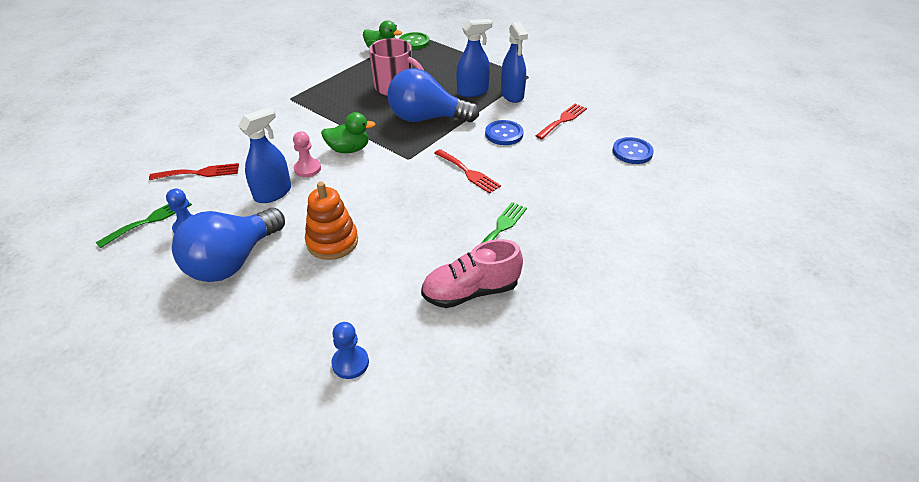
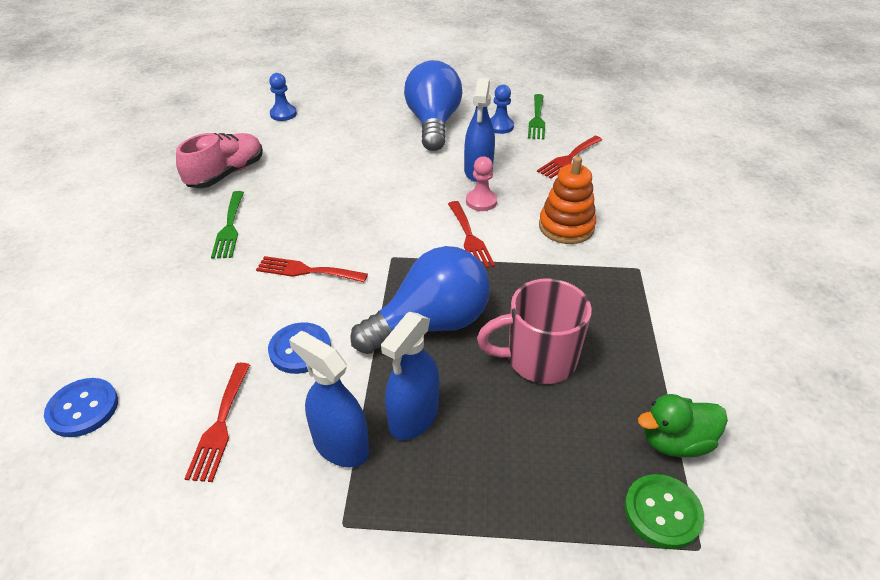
camera: 145 degrees right, 0 degrees up
orange stacking toy [305,182,358,260] -> orange stacking toy moved to [539,156,596,244]
green duck [321,112,376,153] -> red fork [448,201,495,268]

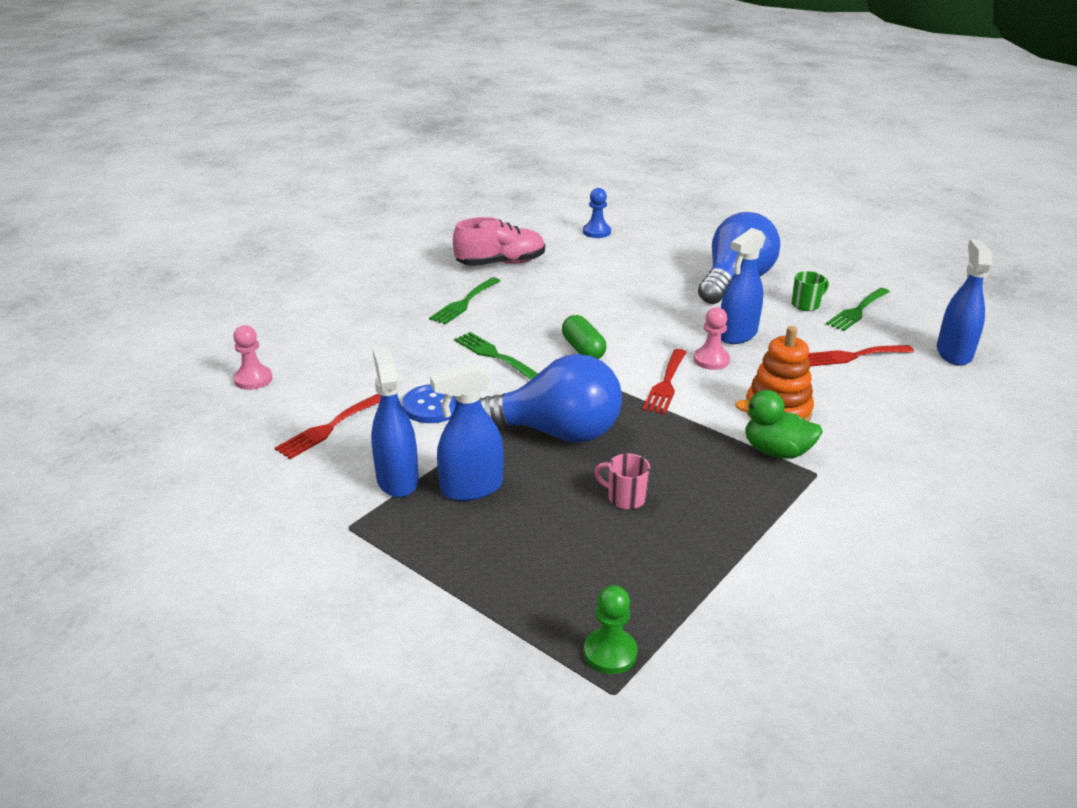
camera: 35 degrees right, 10 degrees down
blue button [44,378,118,437] -> pink pawn [233,325,272,390]
red fork [256,256,368,283] -> green fork [454,332,538,380]
pink mug [477,279,592,384] -> pink mug [594,453,650,509], size x0.50
blue pawn [490,85,514,134] -> green mug [792,271,829,311]
green button [624,474,704,549] -> green pawn [584,585,637,674]
green duck [638,394,728,457] -> green duck moved to [735,390,823,459]
none -> green capsule [562,315,606,359]
none -> blue spray bottle [937,239,993,366]

